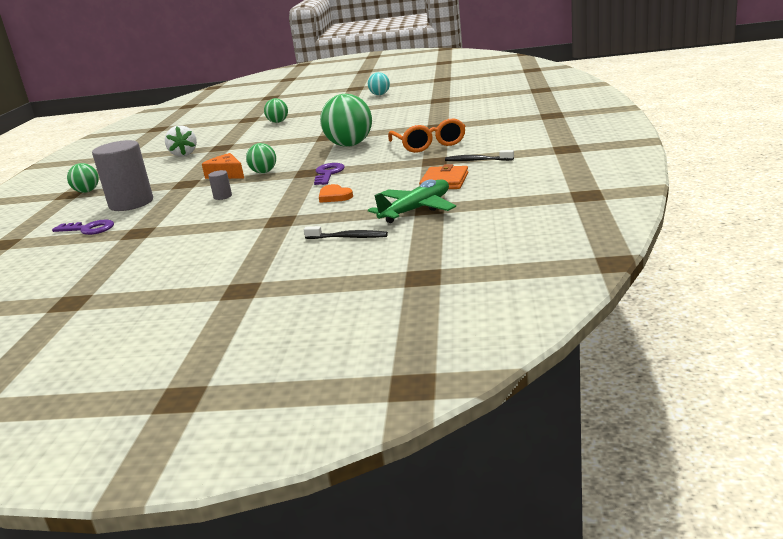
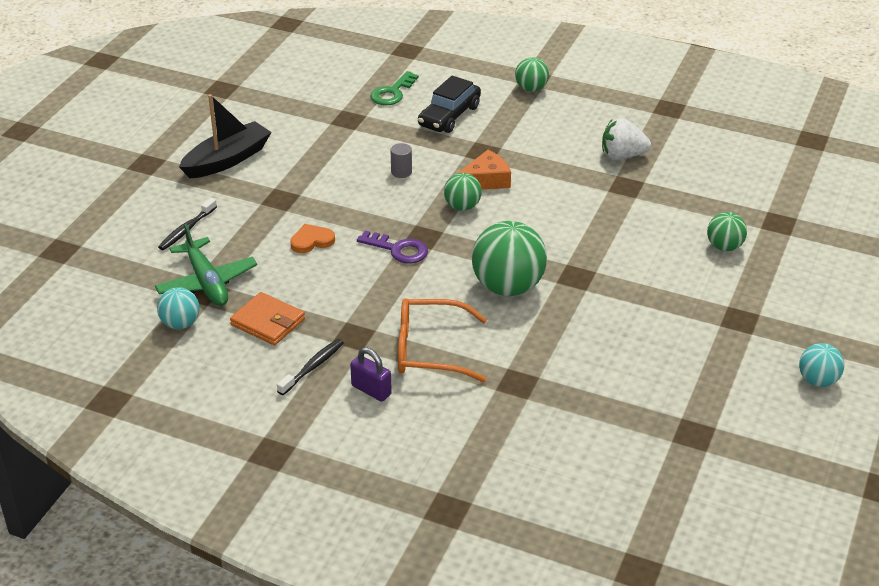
camera: 105 degrees right, 15 degrees up
purple key [52,219,114,235] -> green key [370,71,419,105]
grey cylinder [92,140,153,211] -> black car [418,76,481,133]
none -> turquoise ball [157,287,199,329]
none -> black boat [179,94,272,179]
none -> purple padlock [350,347,392,402]

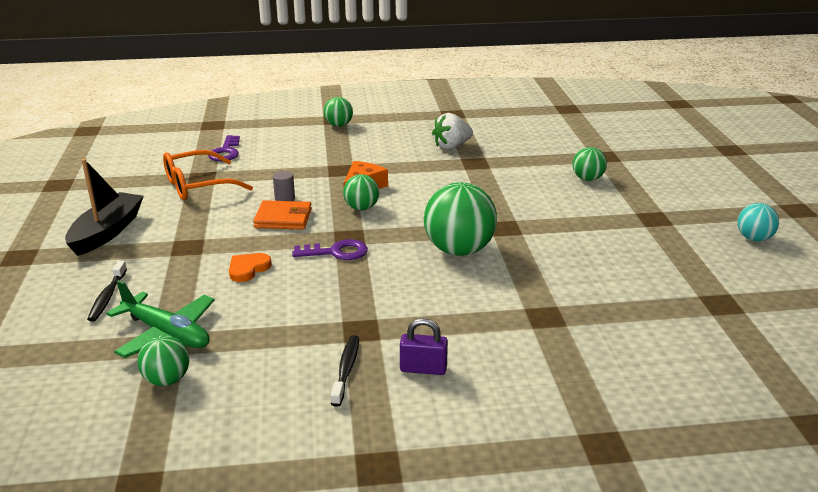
camera: 30 degrees left, 10 degrees down
turquoise ball [157,287,199,329] -> green ball [138,336,189,386]
orange wallet [230,292,305,345] -> orange wallet moved to [253,200,312,230]
green key [370,71,419,105] -> purple key [208,135,240,162]
orange glasses [398,298,487,382] -> orange glasses moved to [163,150,253,200]
black car [418,76,481,133] -> none

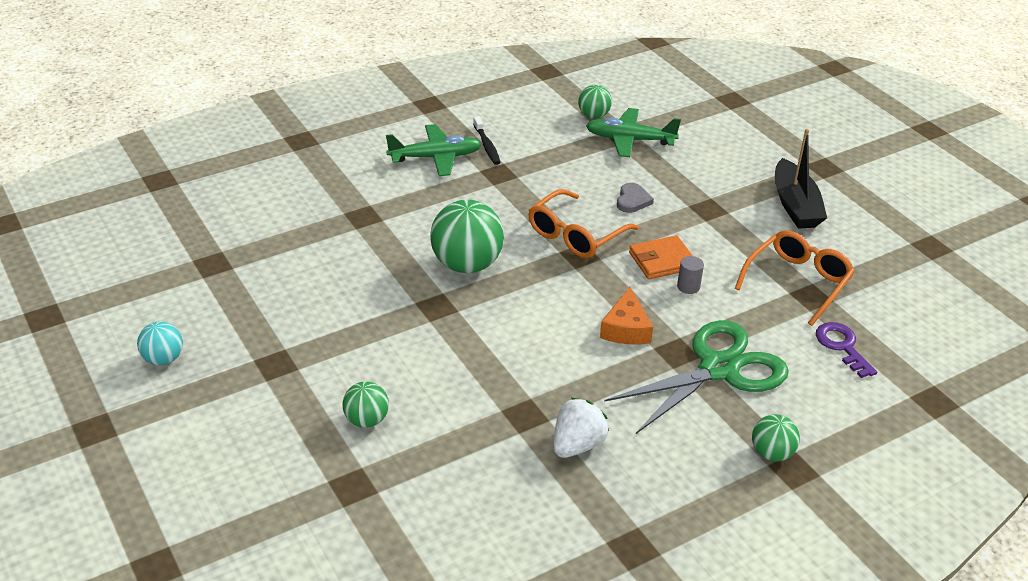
camera: 155 degrees right, 10 degrees up
black toothbrush [87,261,127,322] -> none
orange heart [229,253,272,282] -> grey heart [617,183,654,213]
purple key [292,239,368,260] -> orange glasses [529,189,639,258]
green ball [343,174,379,210] -> none
purple padlock [400,318,448,375] -> green plane [386,124,481,176]
none -> green scissors [604,320,789,434]

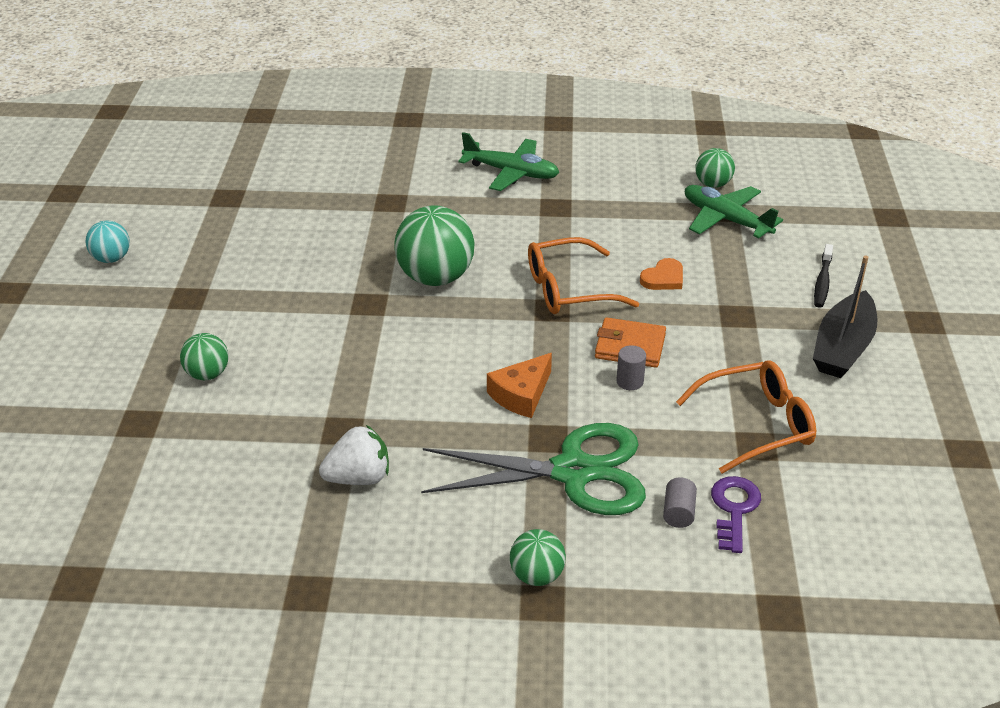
camera: 35 degrees right, 0 degrees up
black toothbrush [473,116,501,165] -> black toothbrush moved to [814,244,833,308]
grey heart [617,183,654,213] -> orange heart [640,258,683,290]
none -> grey cylinder [663,478,697,528]

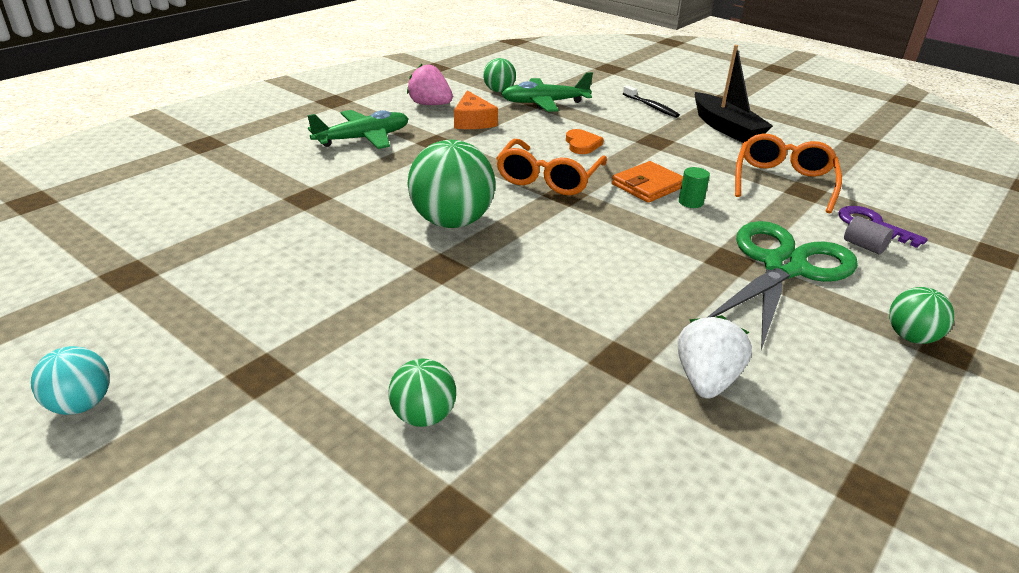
camera: 55 degrees left, 5 degrees down
orange cheese [487,353,552,418] -> orange cheese moved to [454,90,498,129]
grey cylinder [616,345,646,390] -> green cylinder [679,167,710,208]
none -> pink strawberry [407,64,453,105]

